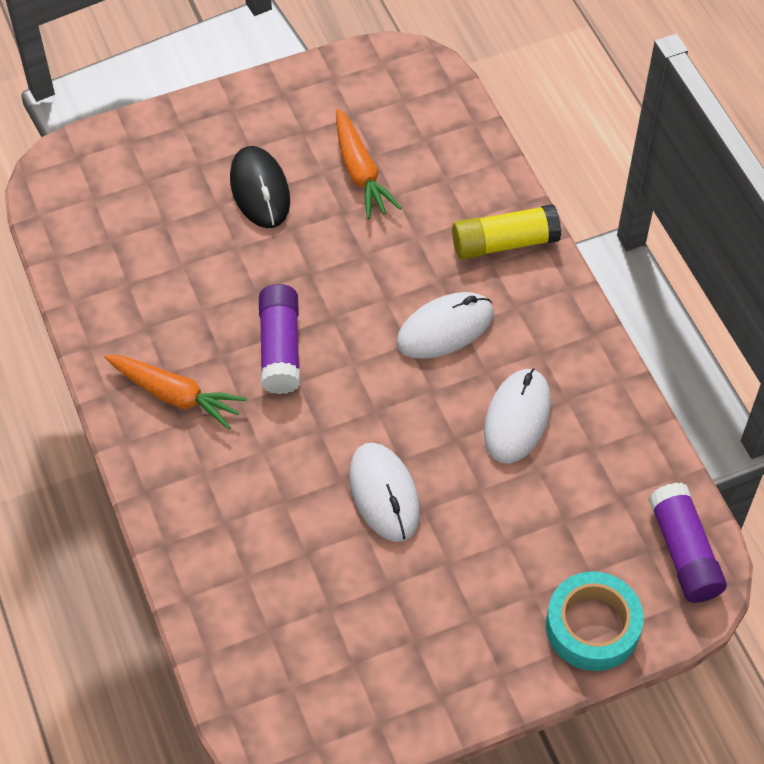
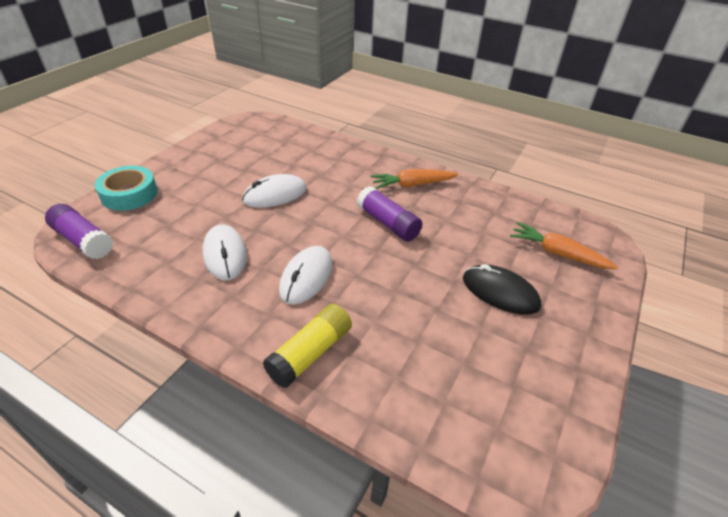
camera: 140 degrees right, 15 degrees down
orange carrot [336,109,401,219] -> orange carrot moved to [510,222,618,269]
white mouse [349,443,420,542] -> white mouse turned 60 degrees counterclockwise [242,174,307,208]

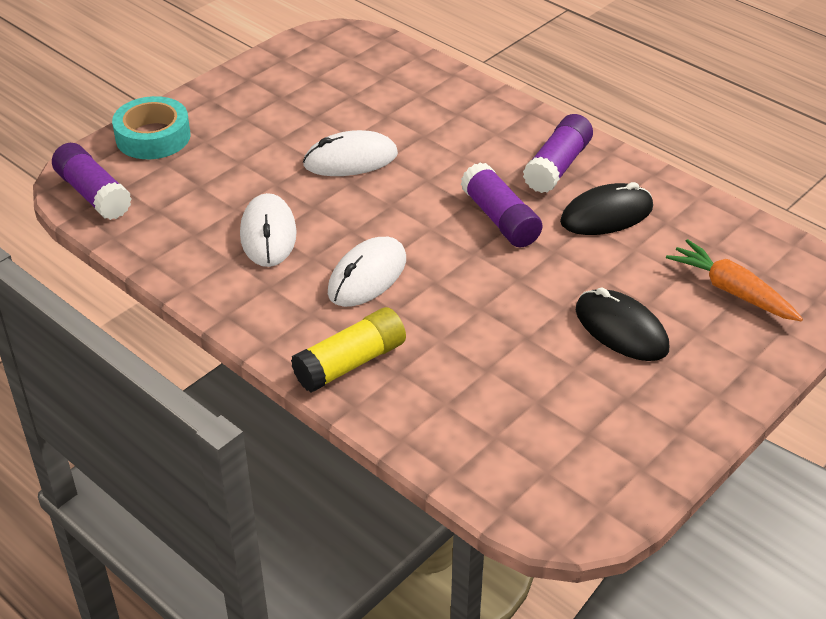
camera: 15 degrees right, 0 degrees up
orange carrot [371,169,458,189] -> purple glue stick [523,114,593,193]
none -> black mouse [560,182,653,235]

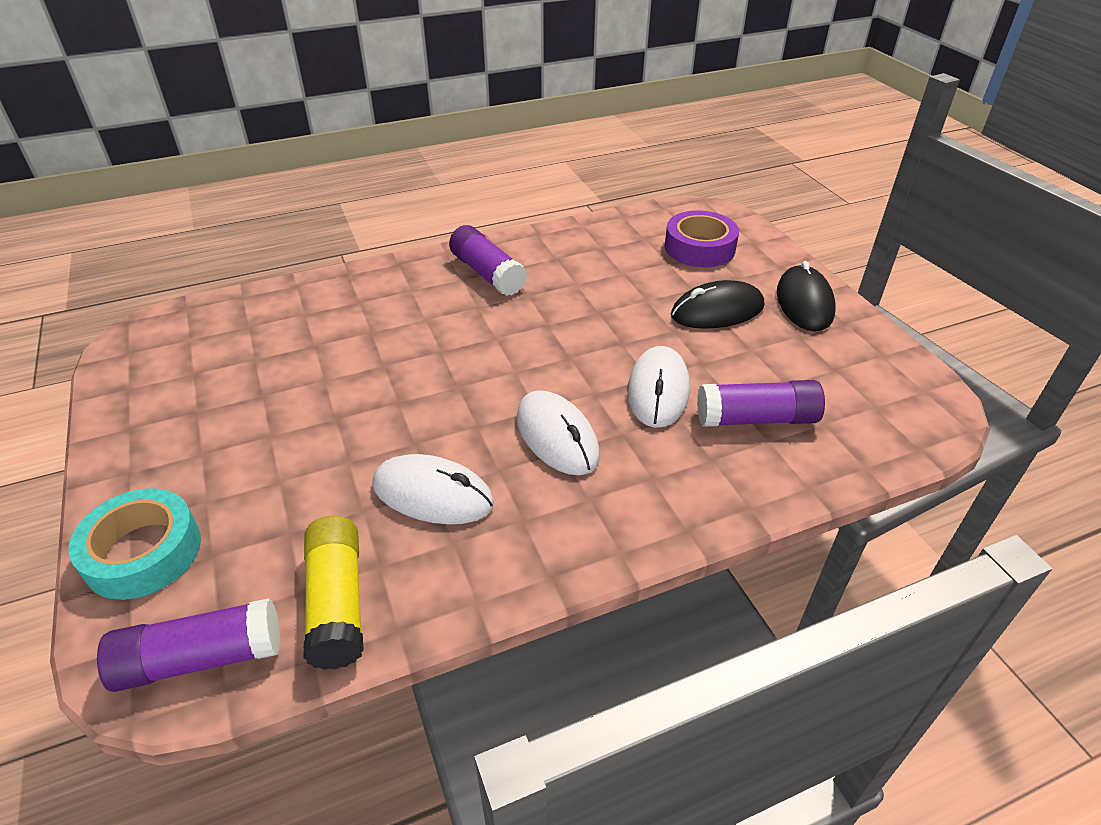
camera: 65 degrees left, 0 degrees up
yellow glue stick [291,307,406,392] -> yellow glue stick moved to [304,516,364,670]
white mouse [303,130,398,176] -> white mouse moved to [627,346,690,428]
purple glue stick [461,162,543,248] -> purple glue stick moved to [697,380,825,427]
black mouse [560,182,653,235] -> black mouse moved to [777,261,836,331]
orange carrot [666,239,803,321] -> purple tape [665,211,739,267]

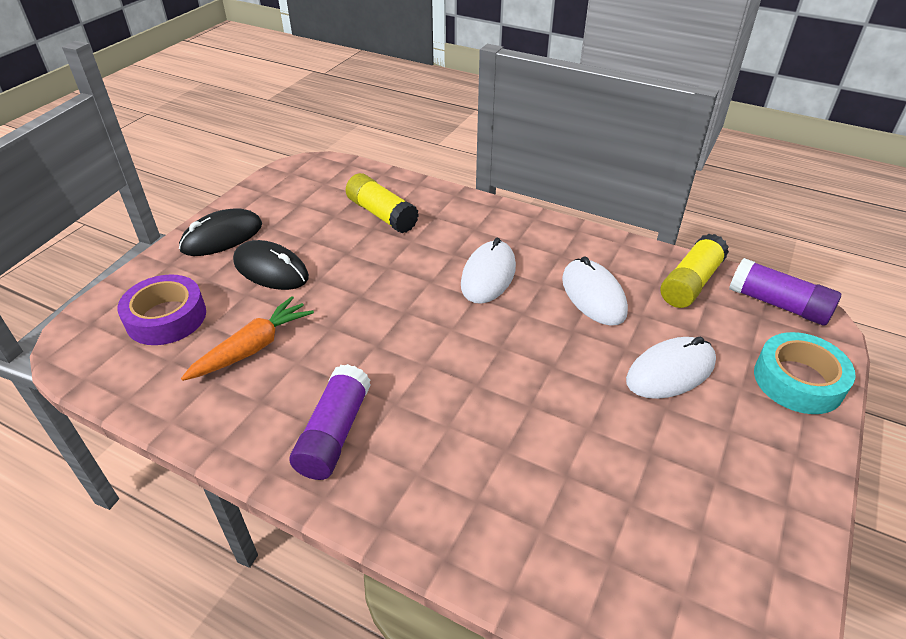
camera: 130 degrees left, 0 degrees up
white mouse [627,346,690,428] -> white mouse moved to [626,337,716,399]
purple glue stick [697,380,825,427] -> yellow glue stick [346,173,419,233]
none -> orange carrot [181,296,314,381]

